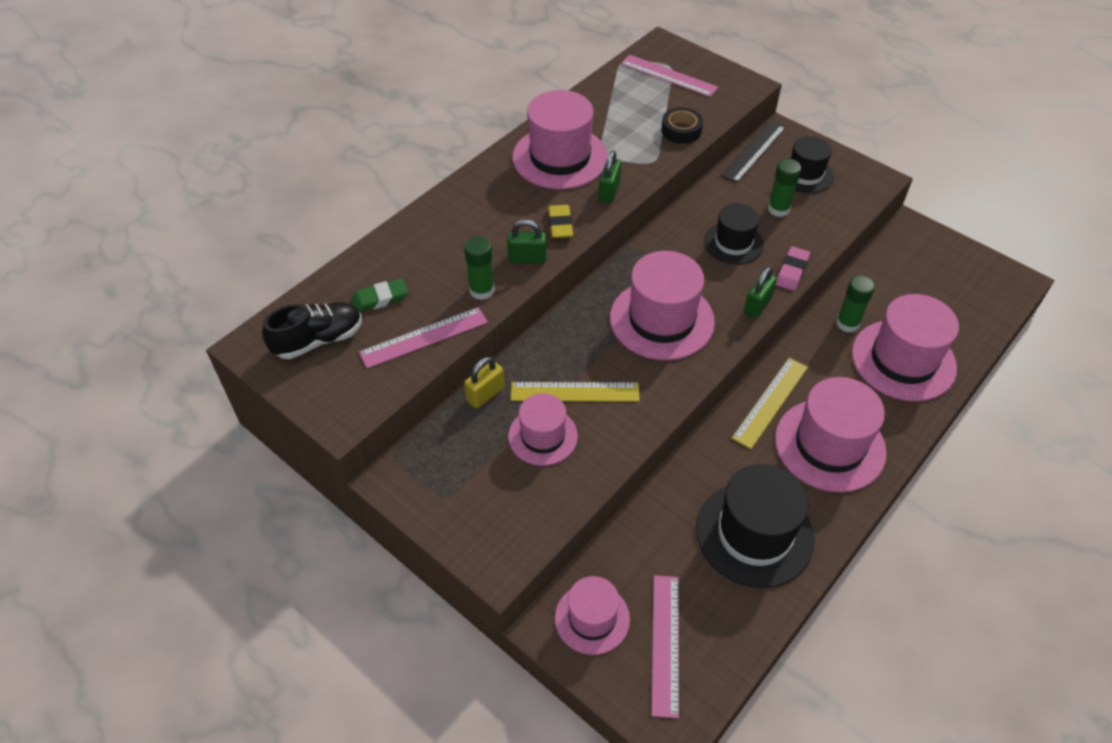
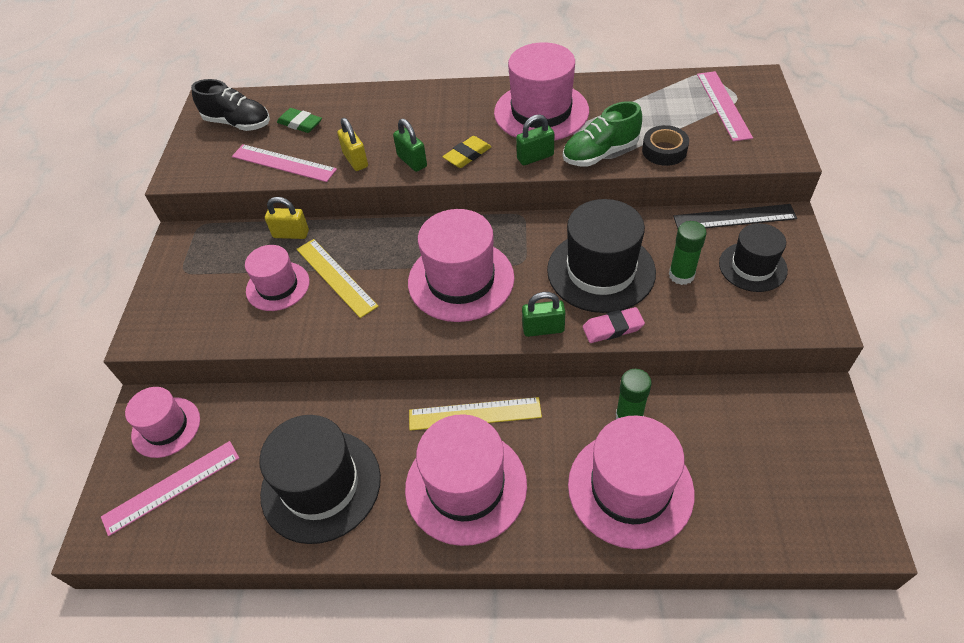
camera: 55 degrees right, 0 degrees up
green glue stick [464,236,495,300] -> yellow padlock [337,118,368,171]
black hat [704,203,764,264] -> black hat [547,199,656,313], size x1.65
none -> green shoe [563,101,642,167]

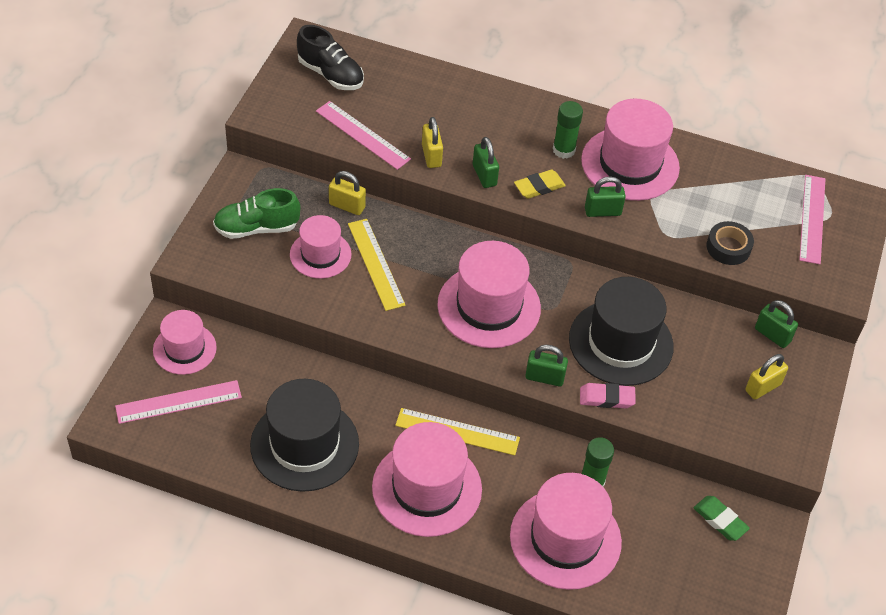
camera: 10 degrees right, 0 degrees up
green eraser [277,108,322,133] -> green eraser moved to [693,496,750,541]
green shoe [563,101,642,167] -> green shoe moved to [213,188,301,239]
green glue stick [669,221,706,285] -> green glue stick moved to [553,101,583,159]
black ruler [673,204,797,229] -> green padlock [755,300,798,348]
black hat [719,223,788,292] -> yellow padlock [745,354,788,400]

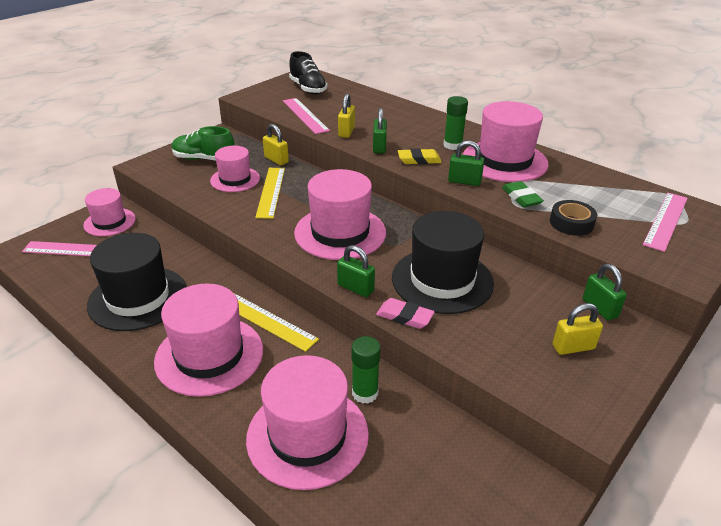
camera: 25 degrees right, 15 degrees down
green eraser [693,496,750,541] -> green eraser moved to [502,181,544,207]

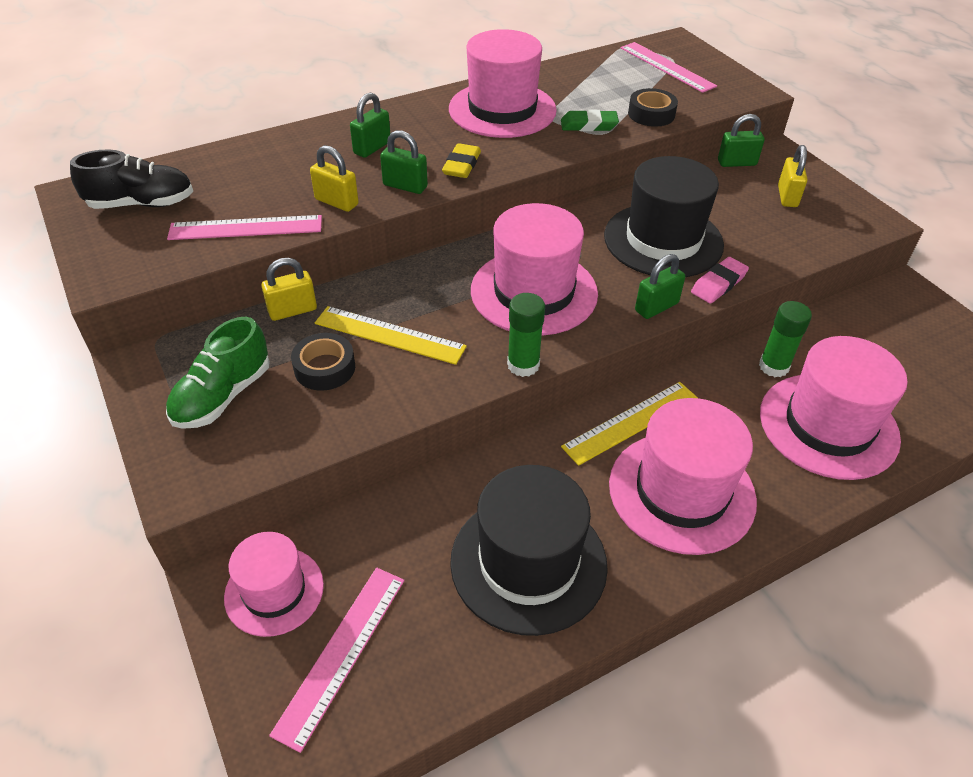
camera: 70 degrees left, 10 degrees up
pink hat [210,146,260,192] -> black tape [291,333,355,391]
green glue stick [443,96,468,150] -> green glue stick moved to [507,293,545,377]
green padlock [448,140,484,186] -> green padlock moved to [350,92,390,158]

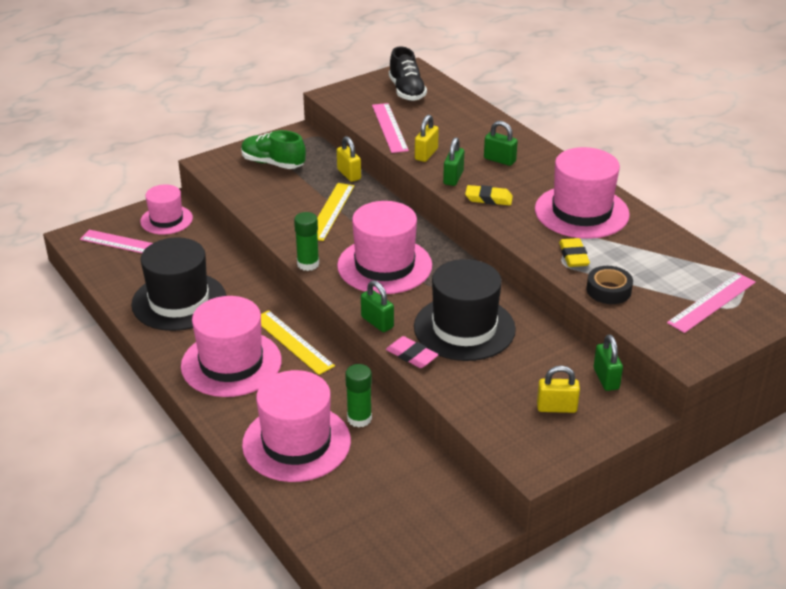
camera: 85 degrees right, 10 degrees down
black tape [291,333,355,391] -> none
green eraser [561,110,619,131] -> yellow eraser [559,238,590,267]

